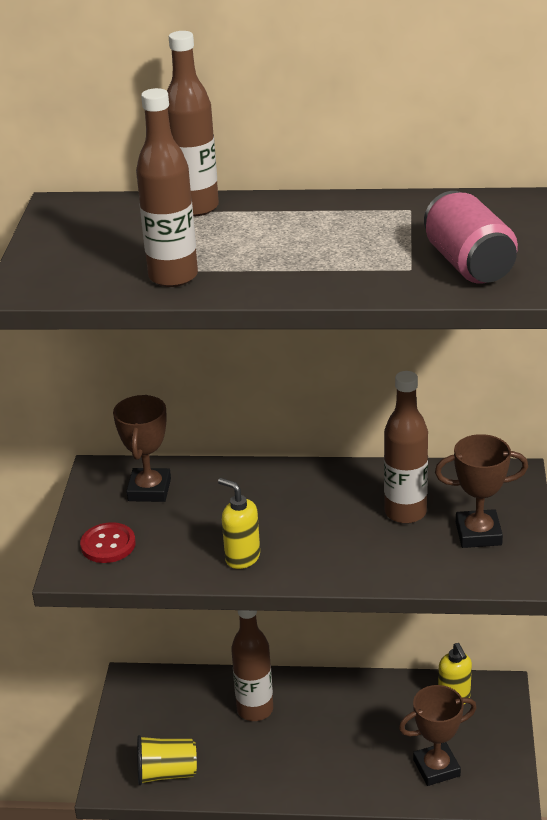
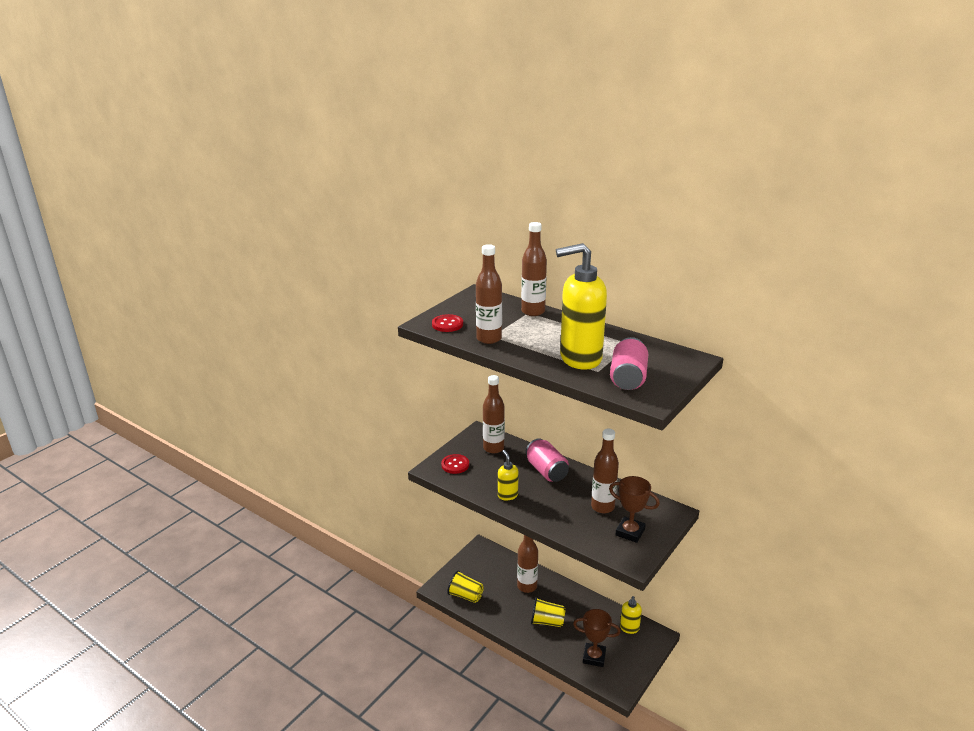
camera: 30 degrees right, 5 degrees down
brown trophy [113,395,171,502] -> brown bottle [483,375,505,453]
none -> red button [432,314,463,332]
none -> pink can [526,438,569,482]
none -> yellow cup [531,597,566,627]
none -> yellow soap dispenser [556,243,607,370]

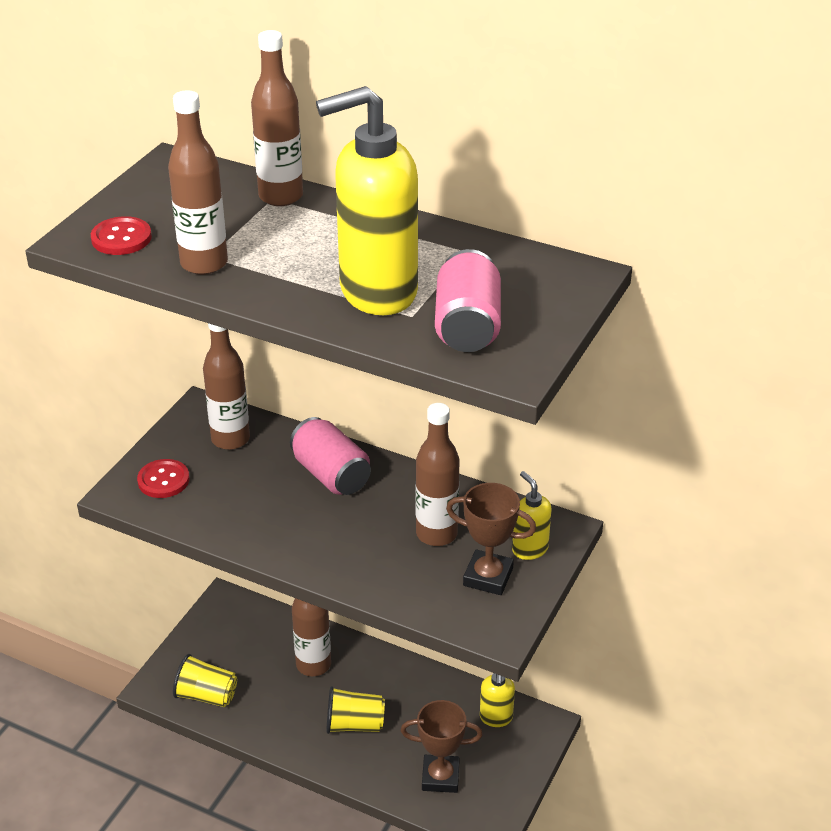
camera: 10 degrees left, 10 degrees up
yellow soap dispenser [498,450,519,501] -> yellow soap dispenser moved to [512,471,552,560]

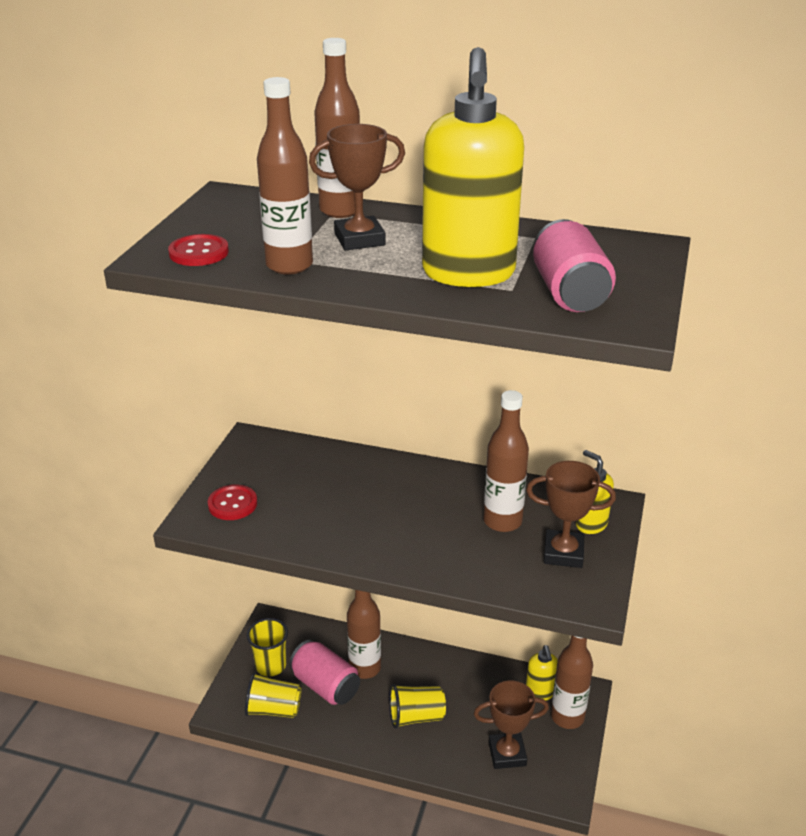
camera: 10 degrees left, 5 degrees down
brown bottle [203,323,250,450] -> brown bottle moved to [551,635,593,729]
pink can [290,417,371,495] -> pink can moved to [289,640,360,705]
yellow soap dispenser [316,86,418,315] -> yellow soap dispenser turned 60 degrees counterclockwise [422,47,524,287]
none -> yellow cup [246,618,288,676]
none -> brown trophy [309,124,405,251]

